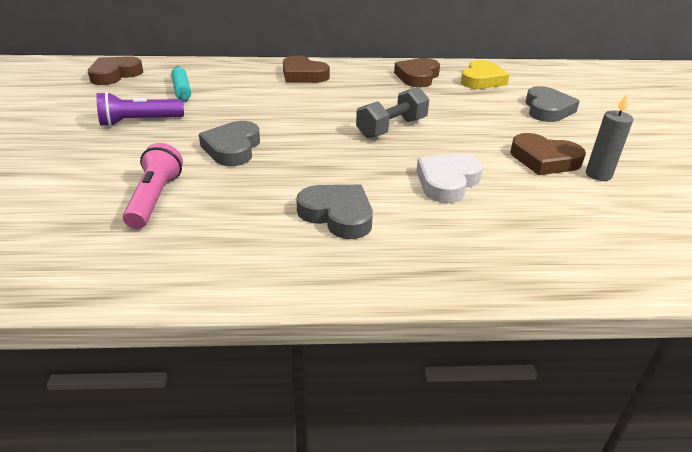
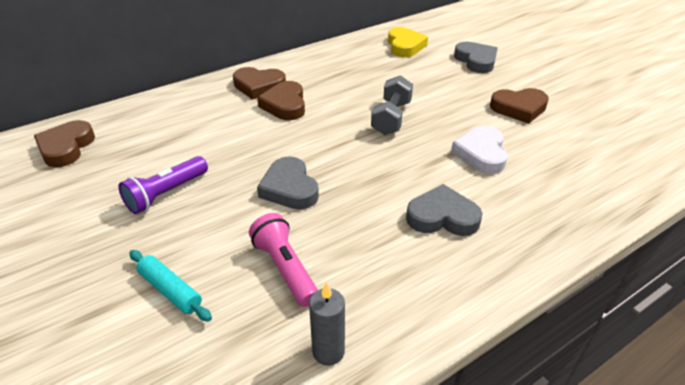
camera: 30 degrees left, 5 degrees up
turquoise rolling pin [171,66,191,102] -> turquoise rolling pin moved to [129,250,212,321]
brown heart [394,58,440,87] -> brown heart moved to [257,81,305,120]
grey candle [586,94,633,181] -> grey candle moved to [309,282,345,366]

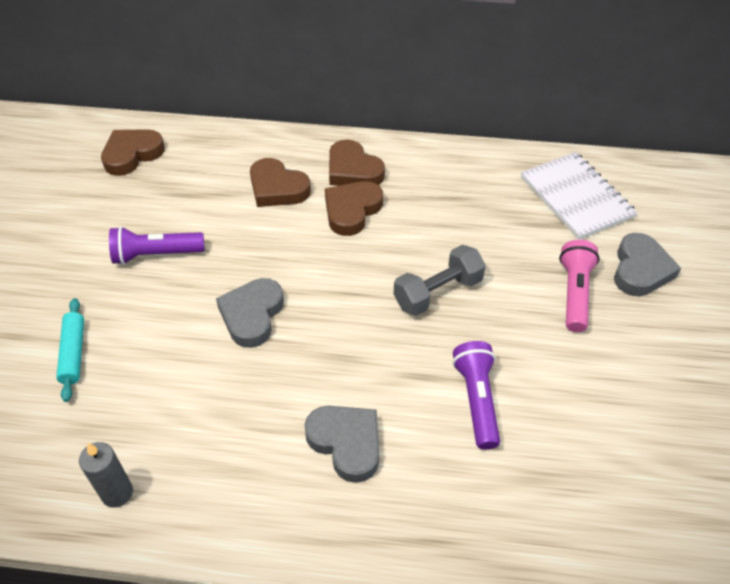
camera: 40 degrees right, 10 degrees up
pink flashlight [249,213,318,307] -> pink flashlight moved to [559,240,600,332]
yellow heart [388,27,428,57] -> white notebook [521,152,638,240]
white heart [451,126,508,174] -> purple flashlight [453,341,500,450]
brown heart [490,88,549,124] -> brown heart moved to [250,158,311,207]

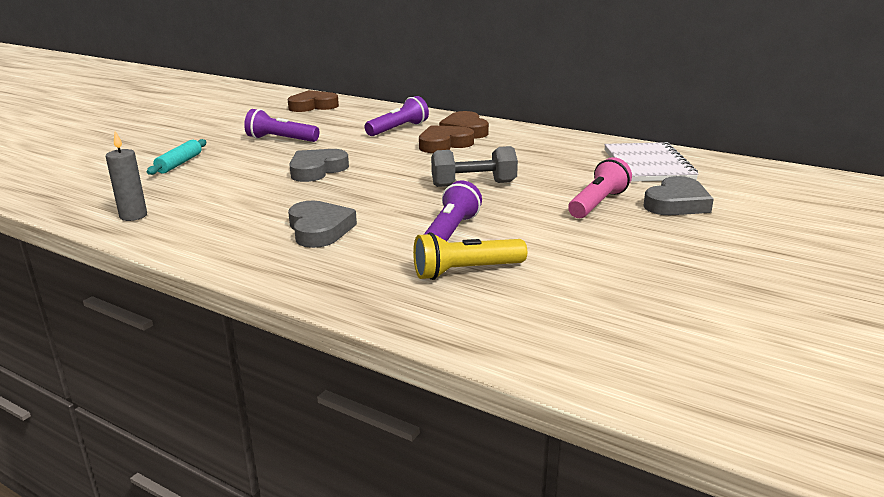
camera: 25 degrees right, 25 degrees down
brown heart [250,158,311,207] -> purple flashlight [365,96,429,136]
none -> yellow flashlight [413,232,527,280]

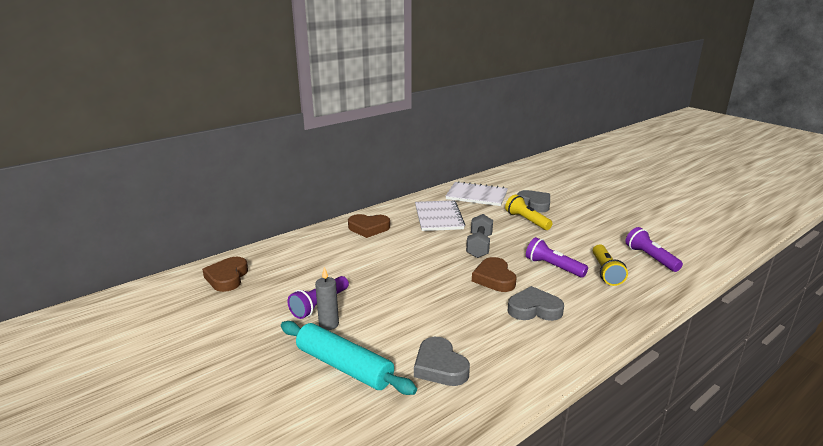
camera: 70 degrees left, 0 degrees up
grey candle [105,131,147,221] -> grey candle moved to [315,267,339,330]
turquoise rolling pin [147,139,206,175] -> turquoise rolling pin [281,321,417,395], size x1.78
grey heart [289,149,349,182] -> grey heart moved to [414,337,470,386]
purple flashlight [365,96,429,136] -> purple flashlight moved to [625,227,683,272]
brown heart [419,125,474,153] -> brown heart moved to [472,257,517,292]
pink flashlight [568,157,632,218] -> yellow flashlight [505,195,553,230]
none -> white notebook [415,200,465,231]

